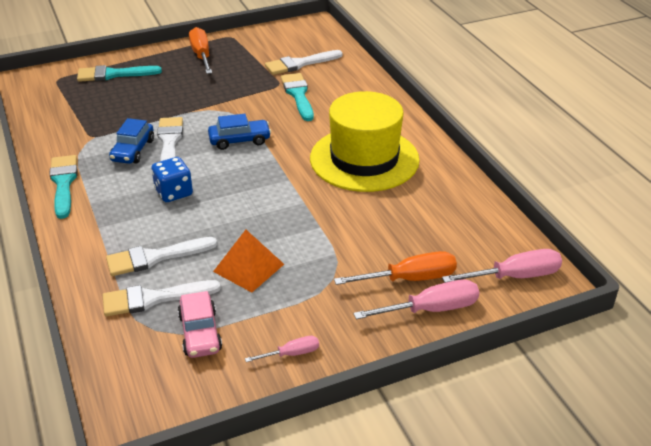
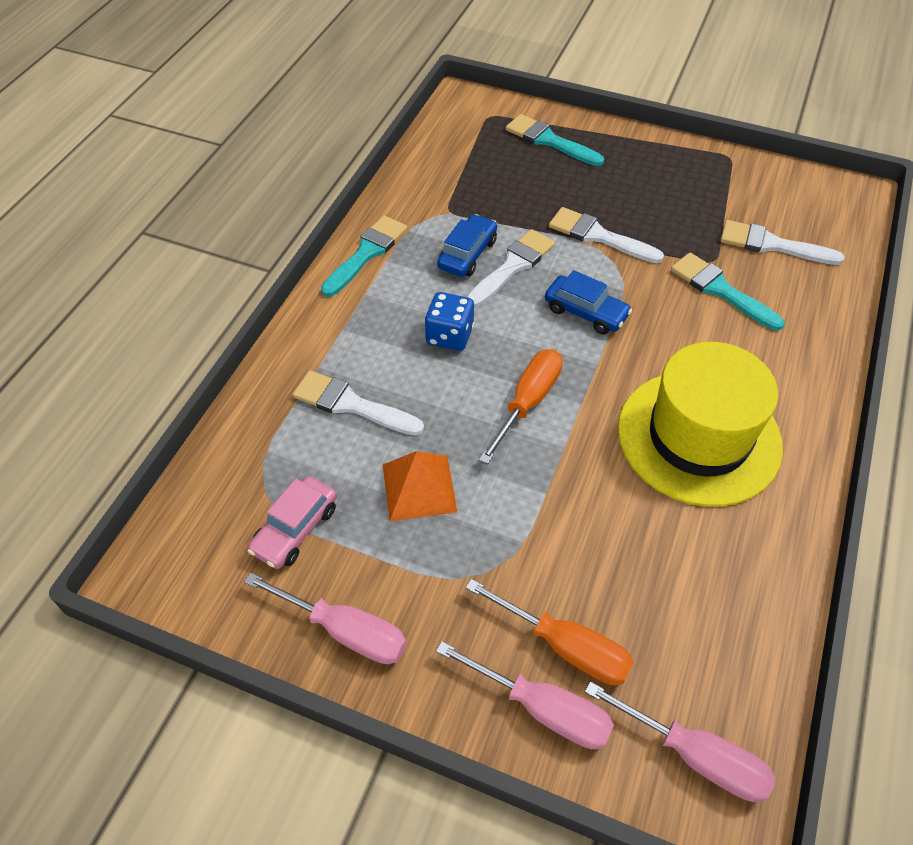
camera: 45 degrees right, 15 degrees up
white brush [103,280,221,316] -> white brush moved to [549,207,664,263]
blue car [109,118,154,164] -> blue car turned 150 degrees clockwise [437,214,497,277]
orange screwdriver [189,27,212,74] -> orange screwdriver moved to [479,349,563,464]
pink screwdriver [245,336,319,362] -> pink screwdriver [244,573,407,664], size x1.80
turquoise brush [281,73,314,121] -> turquoise brush turned 75 degrees counterclockwise [671,253,785,331]

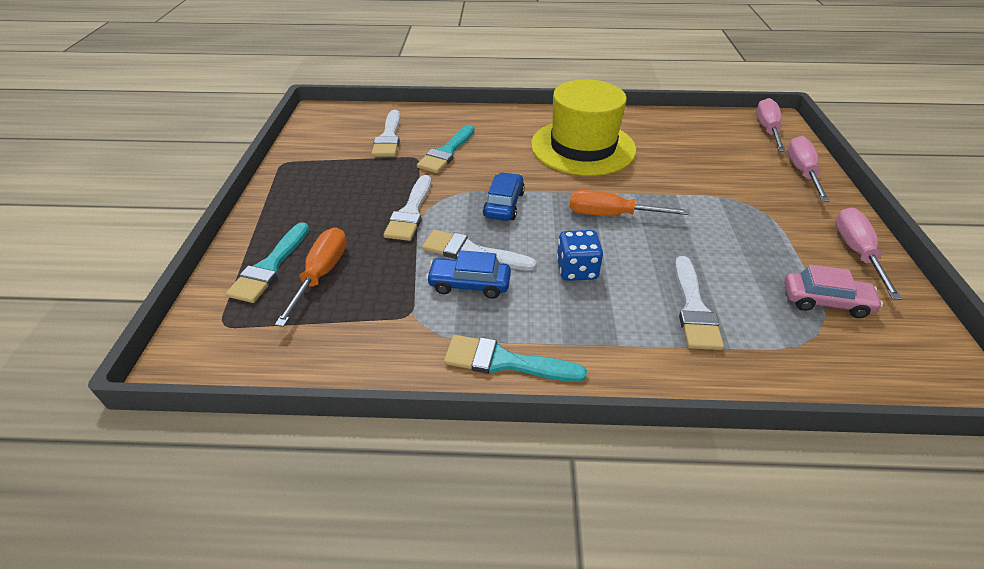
camera: 110 degrees left, 10 degrees down
orange pyramid [383,451,457,521] -> none
orange screwdriver [465,579,634,685] -> orange screwdriver moved to [275,228,347,327]

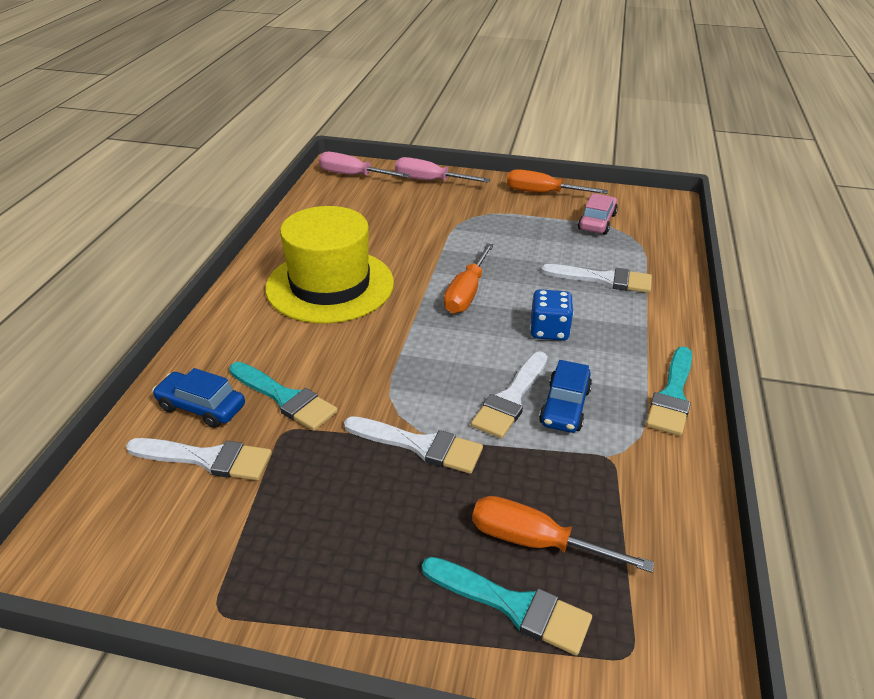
camera: 80 degrees left, 5 degrees down
blue car [483,172,525,221] -> blue car moved to [152,368,245,428]
pink screwdriver [835,208,902,300] -> orange screwdriver [507,169,608,194]

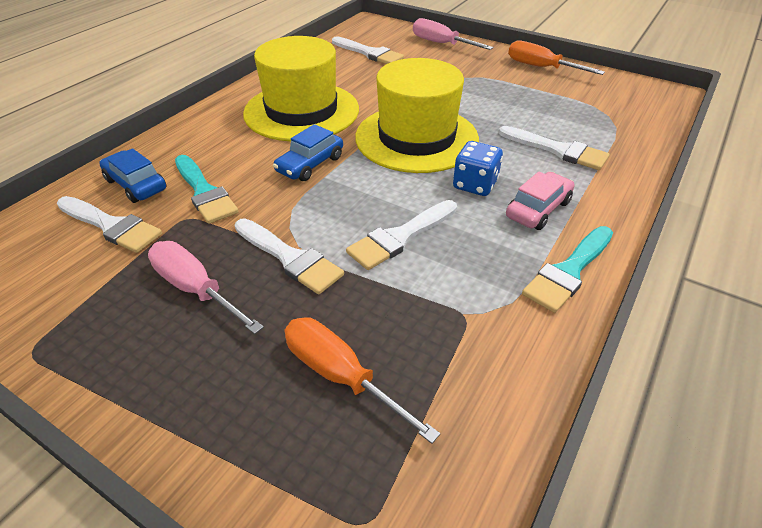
camera: 20 degrees right, 5 degrees up
pink screwdriver [319,152,410,178] -> pink screwdriver moved to [148,241,264,334]
turquoise brush [422,557,592,655] -> none
orange screwdriver [444,243,494,314] -> yellow hat [355,58,479,173]
blue car [539,360,592,433] -> blue car moved to [273,124,343,181]
pink car [578,193,618,235] -> pink car moved to [506,171,575,230]
none -> white brush [332,36,404,64]

